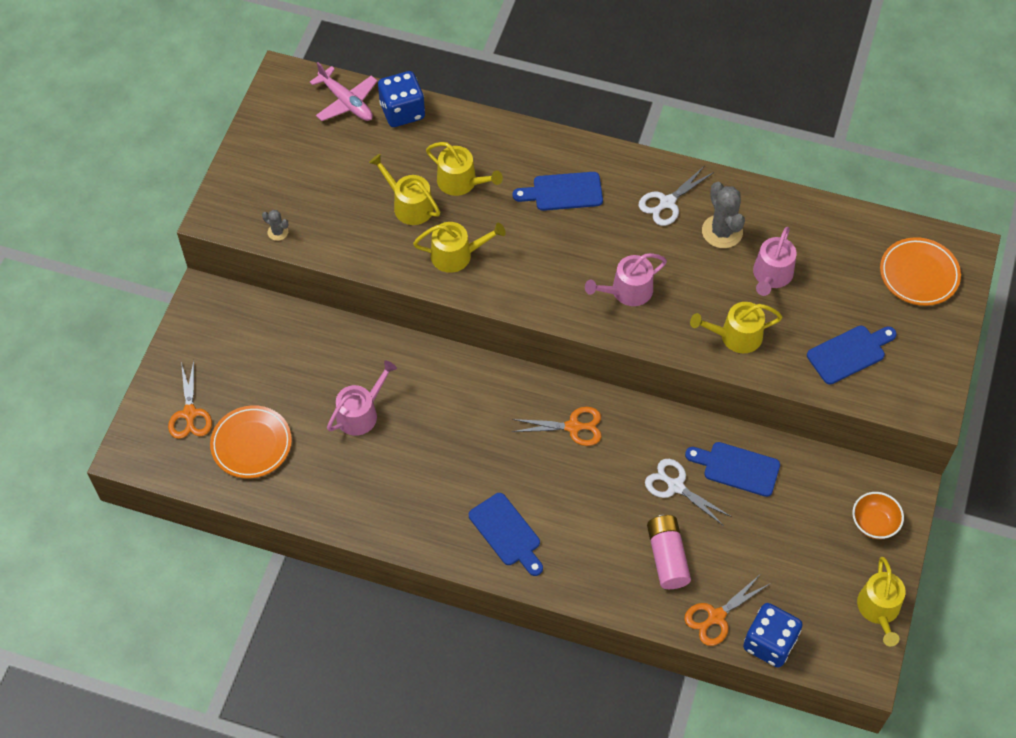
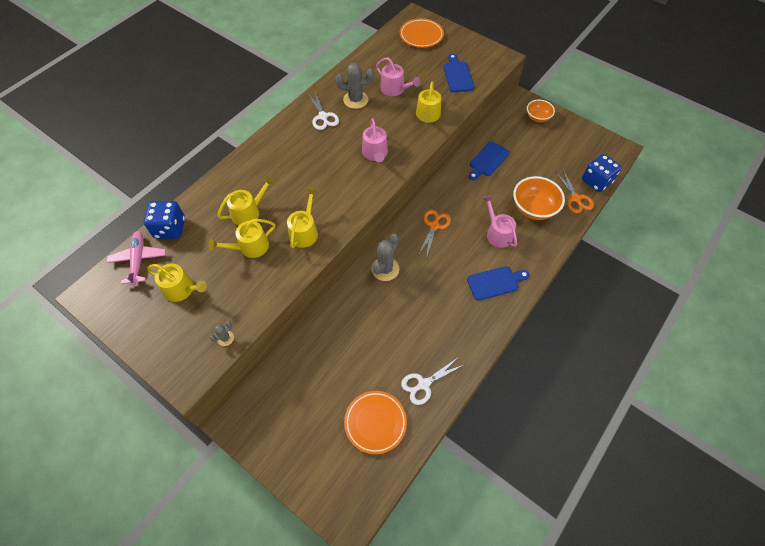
camera: 70 degrees left, 0 degrees up
orange scissors [168,361,212,439] -> none
pink plane [310,62,377,121] -> pink plane turned 75 degrees counterclockwise [106,231,166,286]
pink watering can [327,360,397,436] -> pink watering can moved to [483,195,517,248]
blue cutting board [513,172,603,211] -> none
white scissors [645,459,732,526] -> white scissors moved to [401,359,463,405]
pink battery [647,515,691,589] -> orange bowl [513,176,565,220]
yellow watering can [857,557,906,646] -> yellow watering can moved to [147,264,207,302]
none -> grey cactus [371,233,399,281]

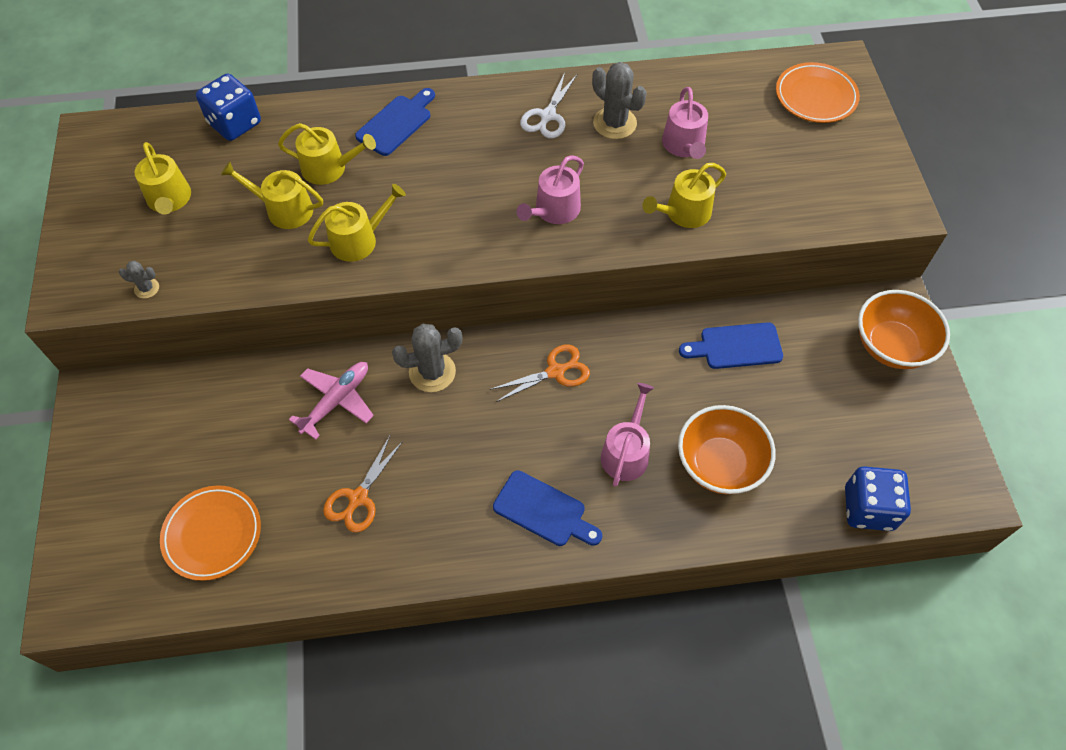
camera: 45 degrees right, 0 degrees up
pink plane [106,231,166,286] -> pink plane moved to [289,362,374,440]
white scissors [401,359,463,405] -> none
blue cutting board [443,54,474,92] -> blue cutting board moved to [355,88,435,156]
orange bowl [527,100,555,122] -> orange bowl [858,290,950,369], size x1.62
orange scissors [555,170,594,213] -> orange scissors moved to [323,436,403,533]

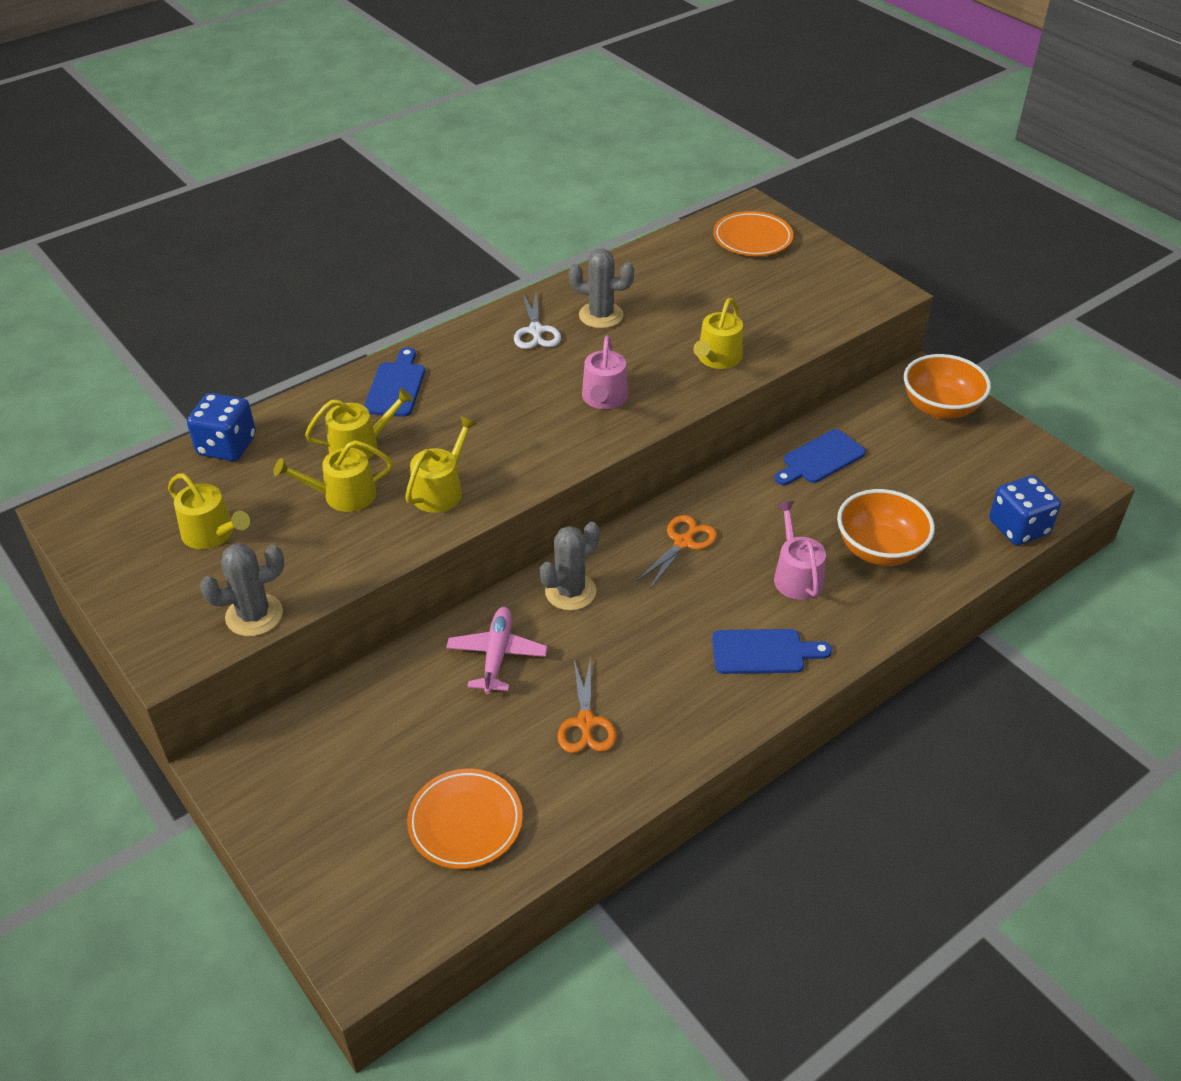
camera: 30 degrees left, 15 degrees down
grey cactus [119,261,159,299] -> grey cactus [200,544,284,636], size x1.97
pink watering can [662,87,708,159] -> none

